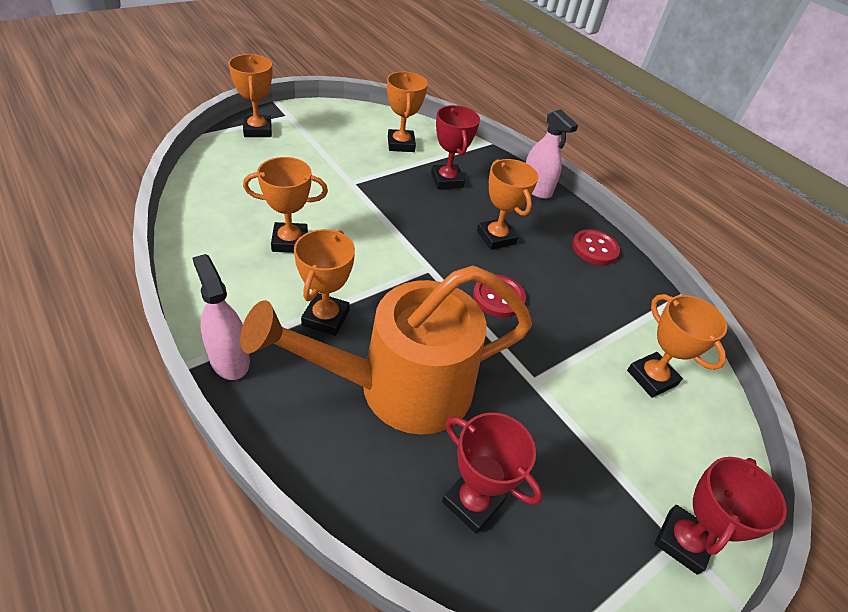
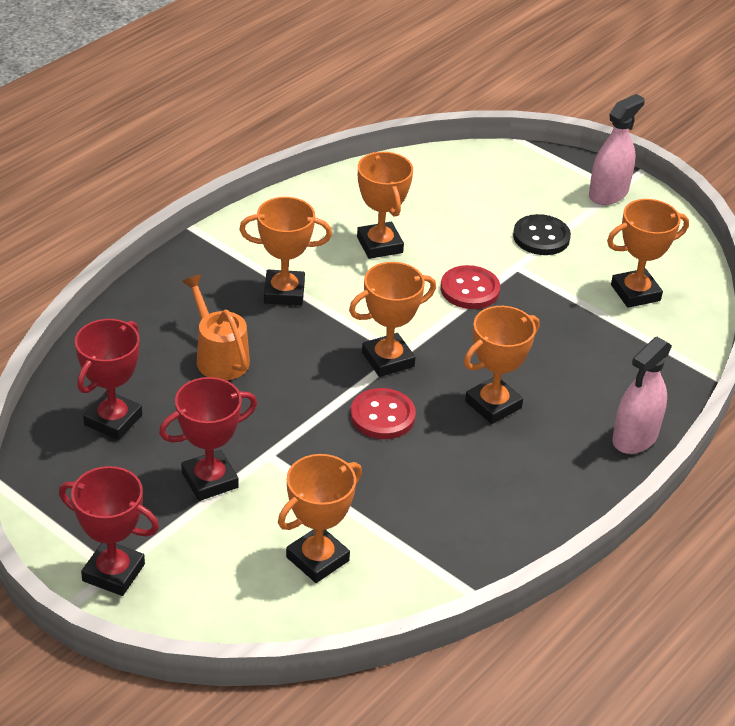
camera: 80 degrees right, 5 degrees down
pink spray bottle [192,254,250,380] -> pink spray bottle moved to [589,94,645,205]
orange trophy [228,54,272,137] -> orange trophy moved to [349,262,436,377]
orange watering can [240,265,532,435] -> orange watering can [182,274,250,380], size x0.46
red trophy [431,105,480,189] -> red trophy moved to [159,377,257,501]
red button [572,229,620,265] -> red button moved to [441,265,500,309]
none -> black button [513,214,571,255]

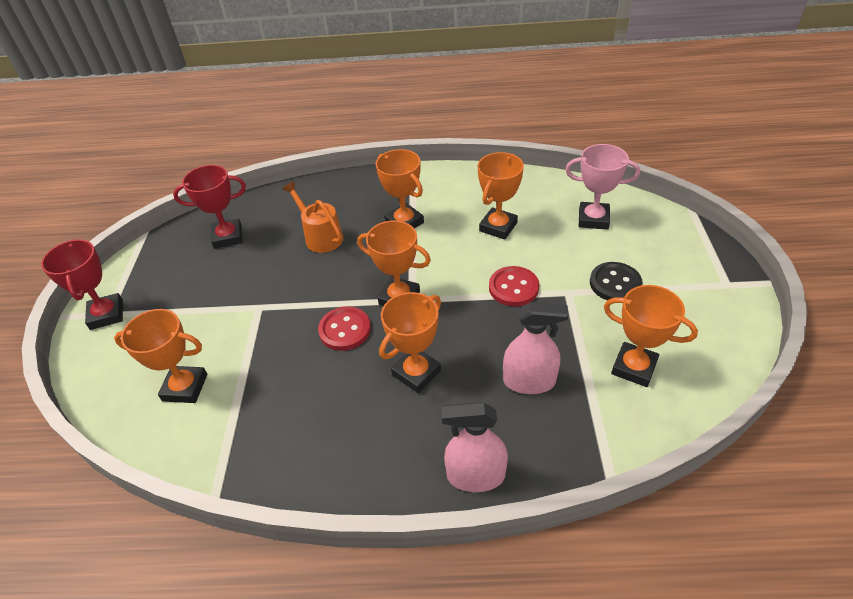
camera: 55 degrees right, 5 degrees up
red trophy [159,377,257,501] -> none
orange watering can [182,274,250,380] -> orange watering can turned 60 degrees counterclockwise [282,181,343,253]
orange trophy [464,306,539,424] -> orange trophy turned 60 degrees counterclockwise [379,292,441,393]
pink spray bottle [589,94,645,205] -> pink spray bottle moved to [503,302,568,394]
none -> pink trophy [565,144,640,230]

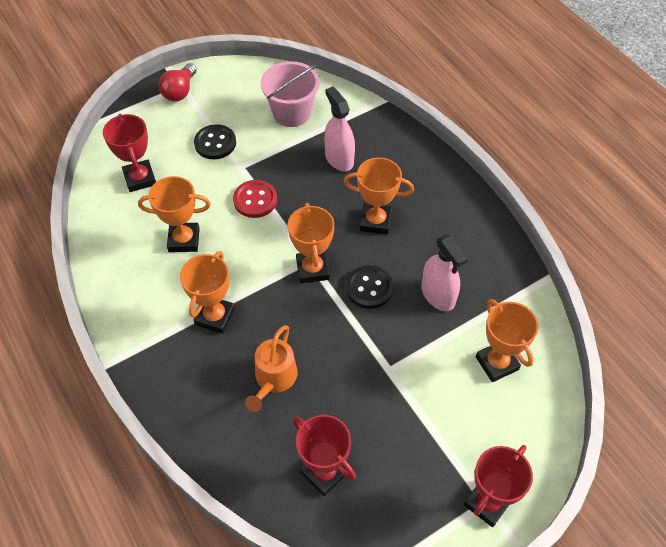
camera: 125 degrees left, 10 degrees up
red button [318,306,371,351] -> black button [346,265,393,309]
pink spray bottle [442,402,508,492] -> pink spray bottle moved to [421,234,468,311]
pink trophy [565,144,640,230] -> red trophy [103,114,156,192]
orange trophy [604,285,698,387] -> pink bucket [261,61,320,127]
none -> red light bulb [158,63,197,102]

